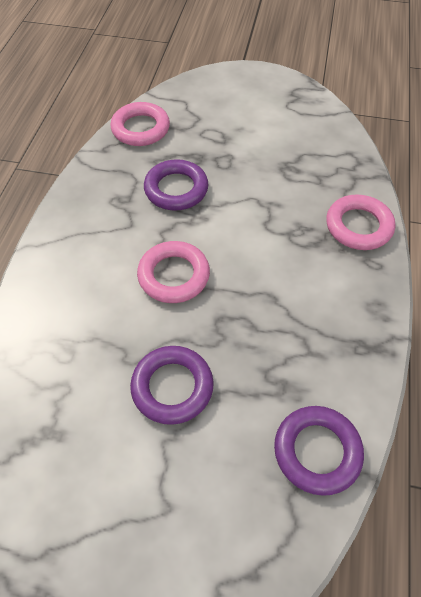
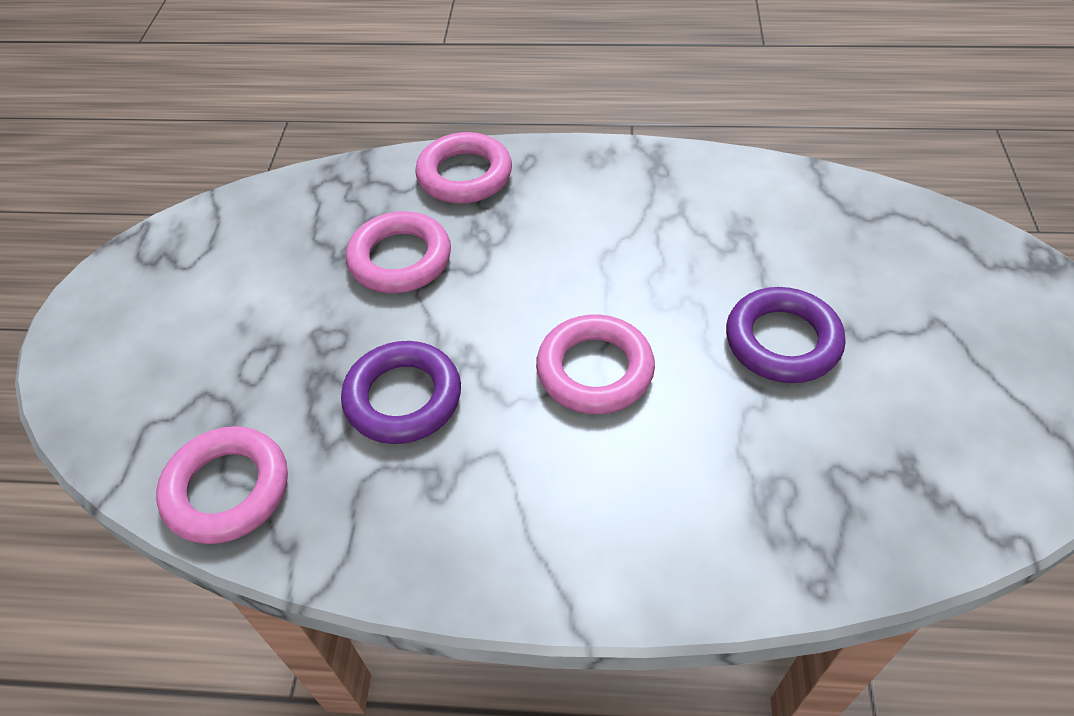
camera: 95 degrees left, 5 degrees down
purple ring [274,406,364,496] -> none
none -> pink ring [346,211,451,293]

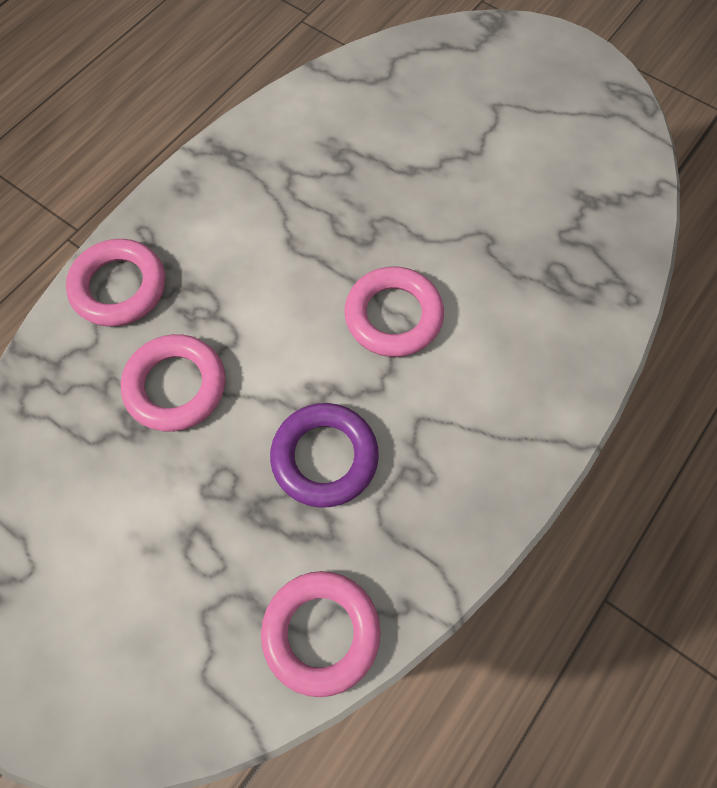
camera: 60 degrees left, 15 degrees up
purple ring [726,287,846,383] -> none

